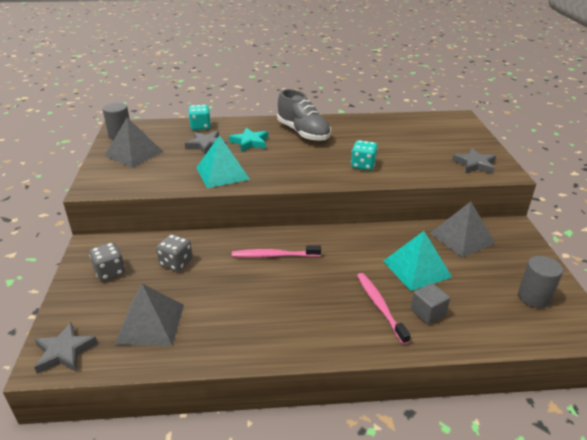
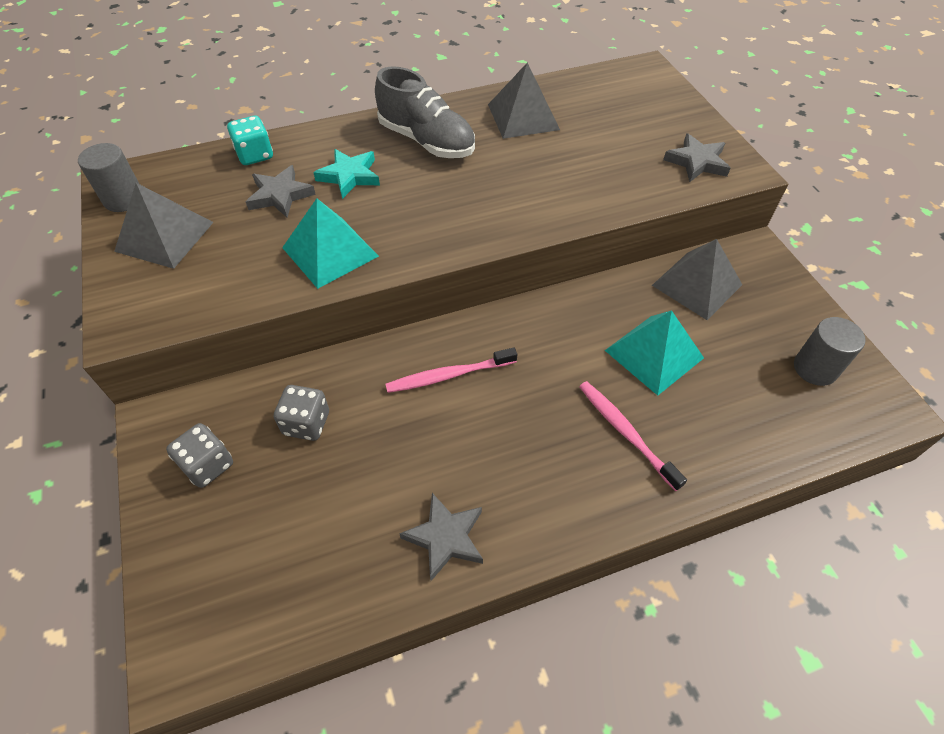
camera: 15 degrees left, 20 degrees up
grey star [34,322,98,374] -> grey star moved to [399,493,483,581]
grey pyramid [115,284,184,346] -> grey pyramid moved to [488,63,560,139]
turquoise dice [351,140,378,170] -> none
grey cube [411,283,450,325] -> none

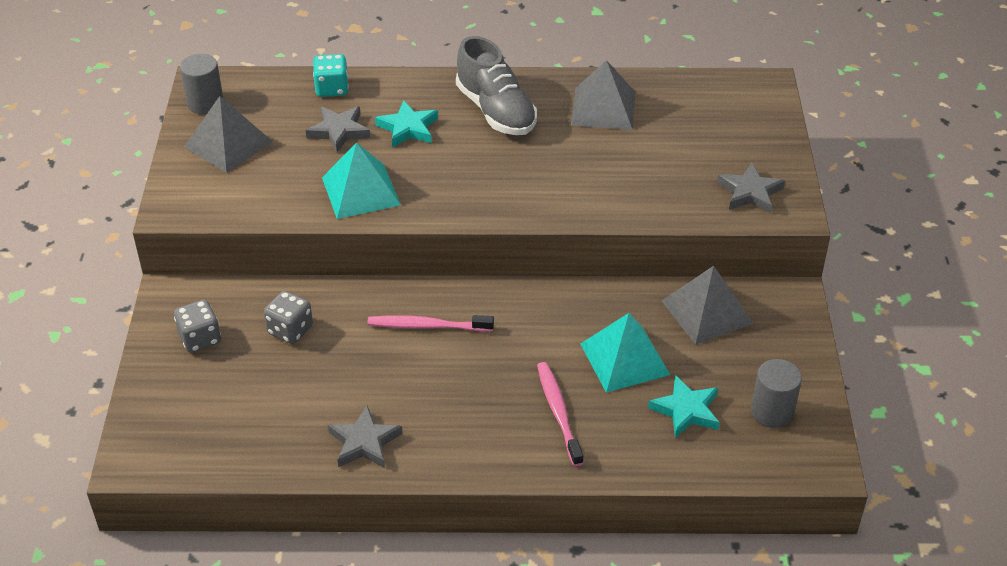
camera: 20 degrees right, 10 degrees down
none -> turquoise star [648,375,720,438]

